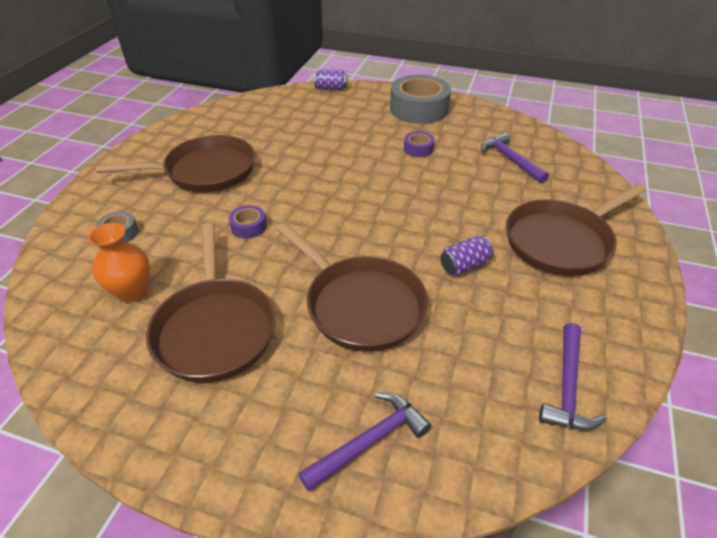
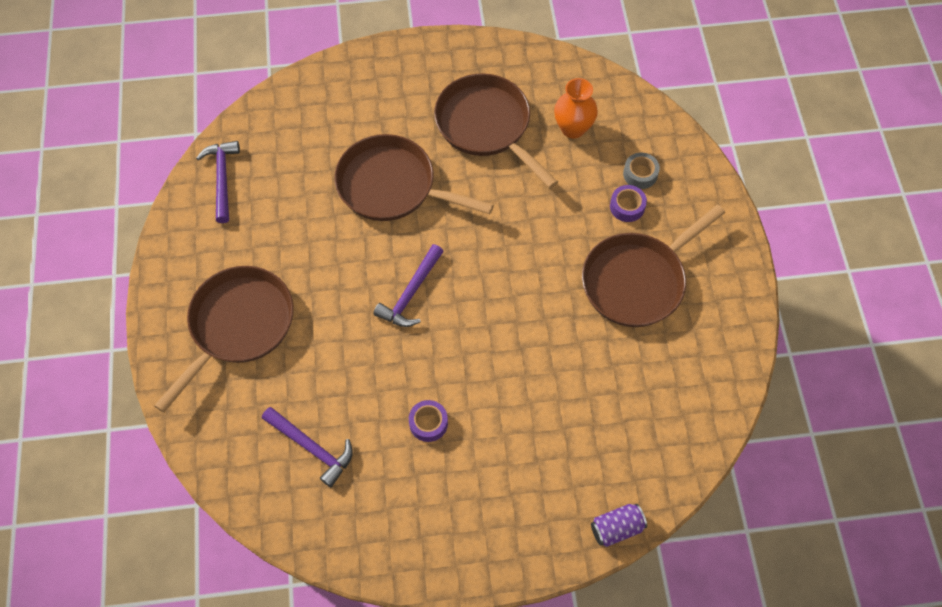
camera: 155 degrees right, 20 degrees up
purple tape [229,205,267,239] -> purple tape moved to [610,185,647,222]
purple hammer [299,392,431,491] -> purple hammer moved to [373,244,444,327]
grey tape [390,75,451,124] -> none
purple can [440,236,494,276] -> none

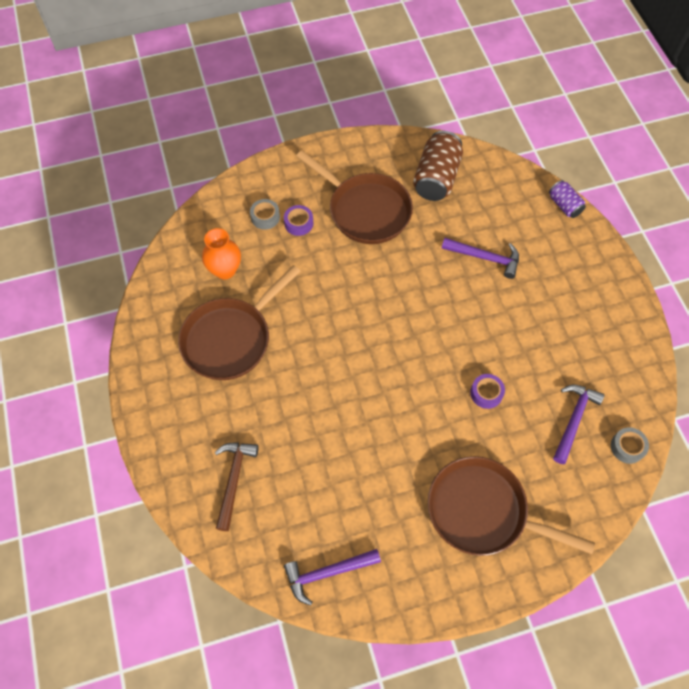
camera: 100 degrees left, 0 degrees up
brown pan [335,134,494,221] -> none
purple hammer [373,244,444,327] -> purple hammer moved to [442,238,519,279]
purple tape [409,400,448,442] -> purple tape moved to [470,374,505,409]
none -> brown hammer [214,442,259,531]
none -> brown can [413,131,463,201]
none -> grey tape [611,427,649,464]

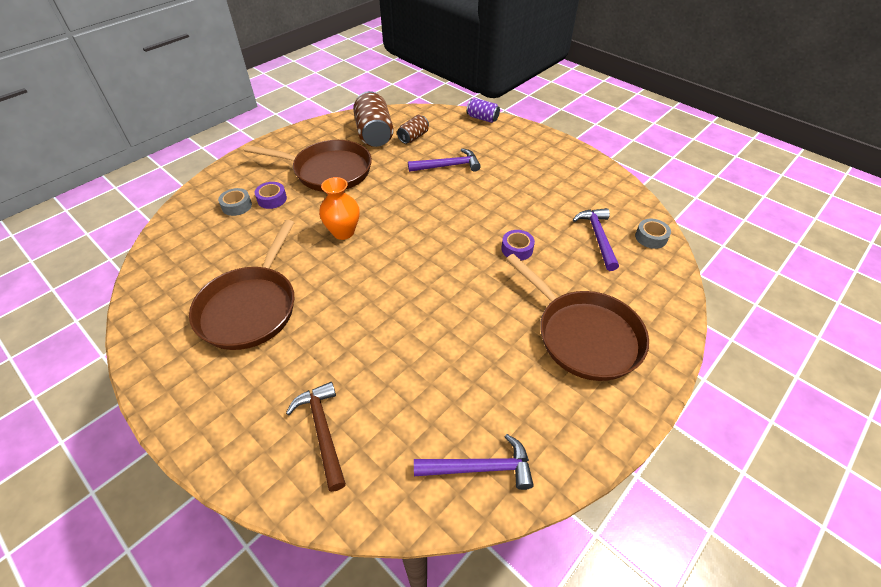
camera: 30 degrees left, 15 degrees down
orange vase [202,228,241,279] -> orange vase moved to [319,177,360,240]
purple hammer [284,549,381,606] -> purple hammer turned 135 degrees counterclockwise [414,434,534,490]
brown pan [428,456,595,556] -> brown pan turned 120 degrees counterclockwise [506,254,649,381]
none -> brown can [397,115,429,144]

